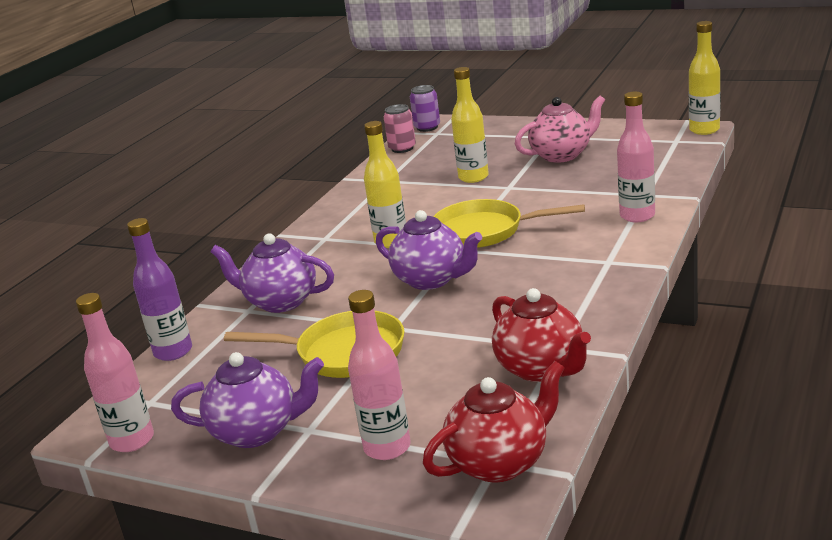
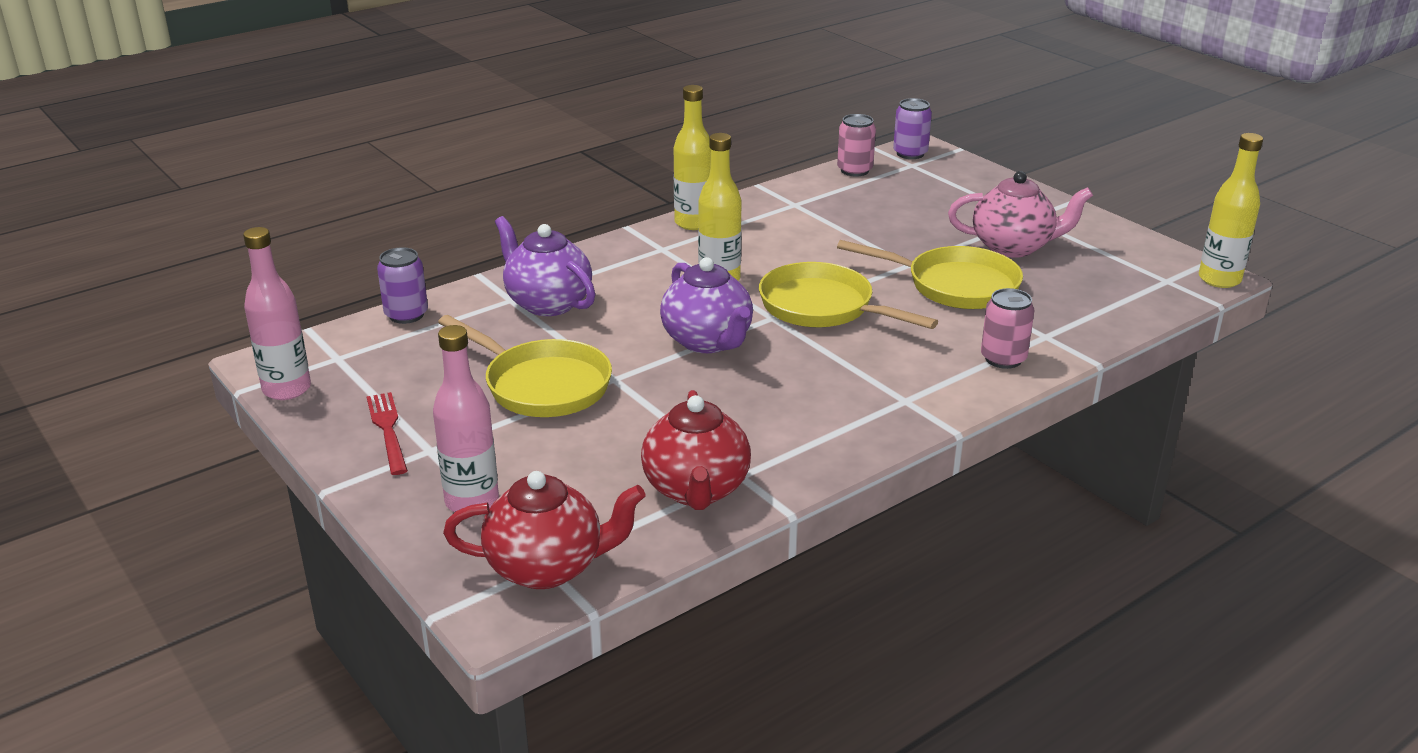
camera: 25 degrees right, 5 degrees up
purple bottle [127,218,192,361] -> purple can [377,247,428,324]
purple teapot [171,352,324,448] -> red fork [367,392,408,475]
yellow bottle [451,67,489,183] -> yellow bottle moved to [674,85,711,230]
pink bottle [617,92,655,222] -> pink can [981,288,1035,369]
none -> yellow pan [837,240,1023,309]

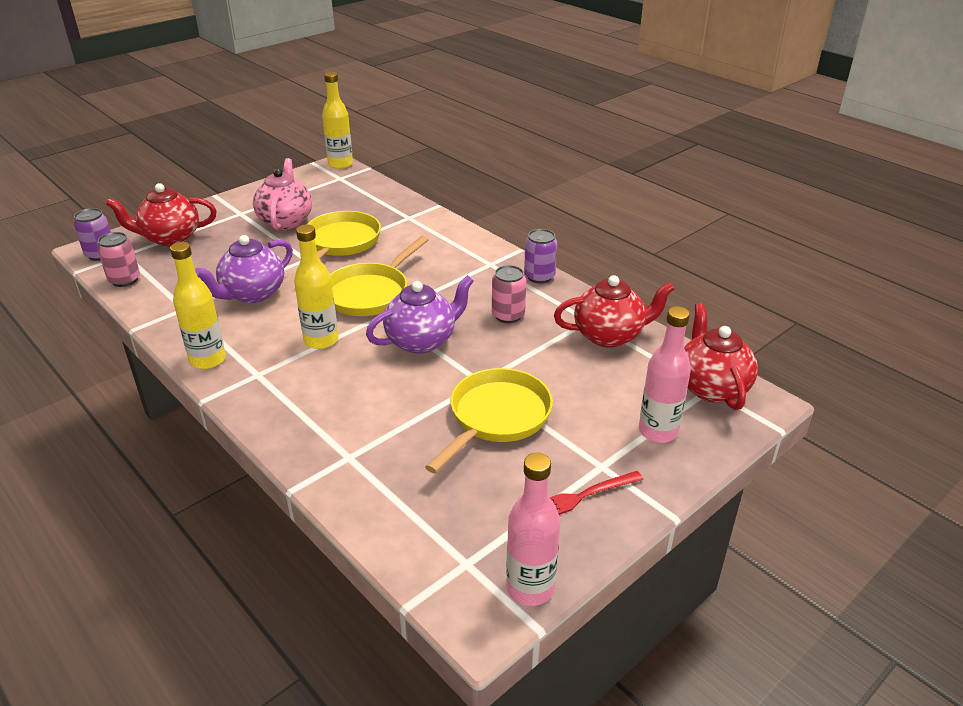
camera: 95 degrees left, 5 degrees up
purple can [377,247,428,324] -> purple can moved to [524,229,557,283]
purple teapot [495,216,595,316] -> purple teapot moved to [195,235,293,303]
pink can [981,288,1035,369] -> pink can moved to [492,265,526,323]
none -> red teapot [106,183,217,246]

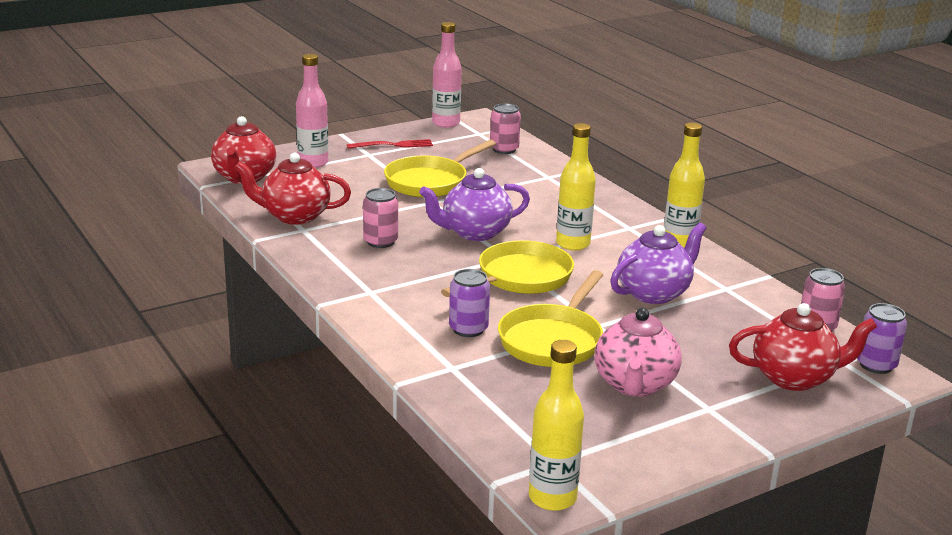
camera: 170 degrees left, 10 degrees down
purple can [524,229,557,283] -> purple can moved to [449,269,490,337]
none -> pink can [490,103,521,154]

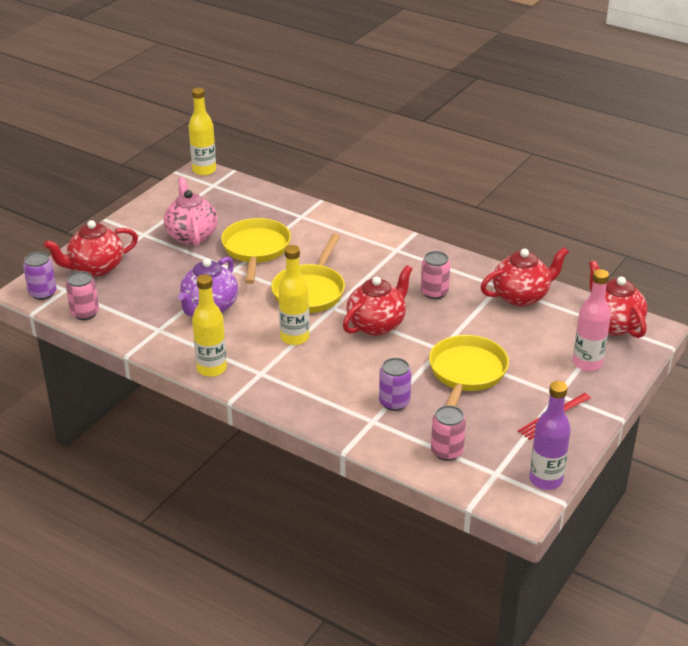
camera: 155 degrees right, 10 degrees up
purple teapot [419,168,530,241] -> red teapot [343,265,412,336]
pink bottle [432,22,462,128] -> purple bottle [529,381,571,490]
purple can [449,269,490,337] -> purple can moved to [379,358,412,411]

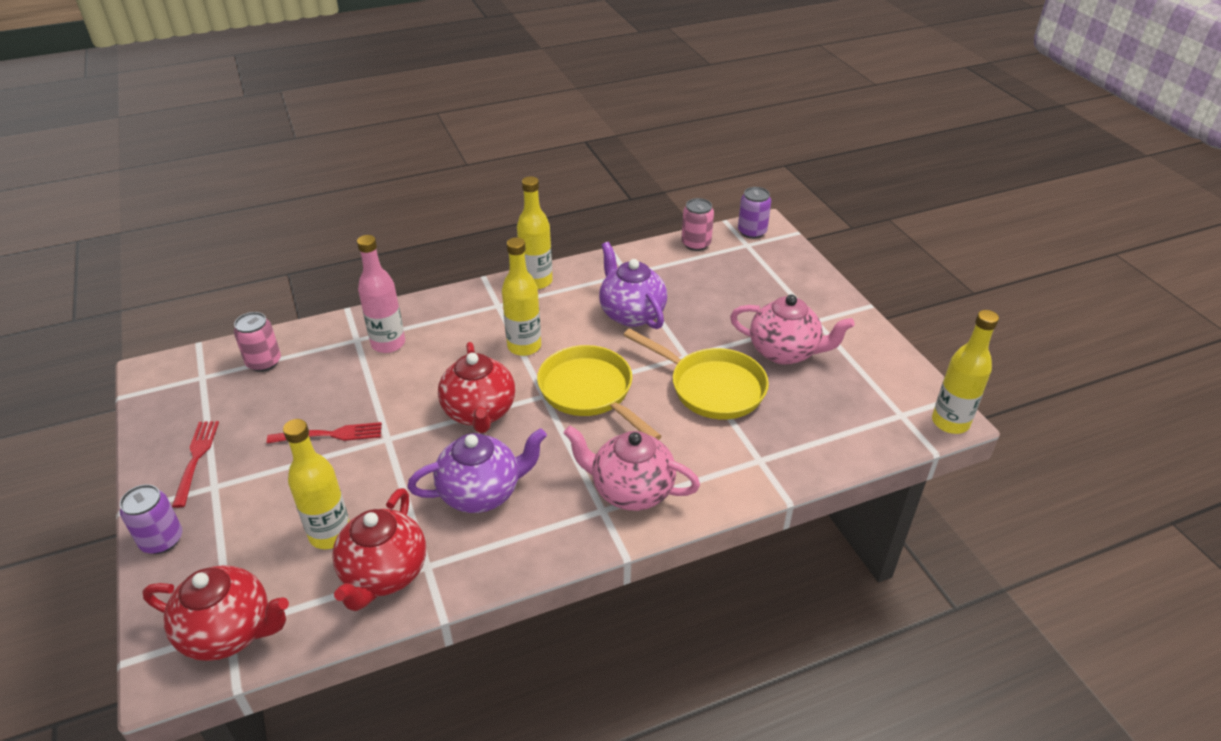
camera: 125 degrees right, 5 degrees up
red teapot [44,220,138,277] -> none
purple can [379,358,412,411] -> purple can moved to [120,484,182,554]
pink can [421,251,450,299] -> purple teapot [407,428,547,513]
yellow pan [429,335,509,406] -> red fork [267,422,382,444]
purple bottle [529,381,571,490] -> none
pink bottle [573,269,611,371] -> pink bottle moved to [357,235,405,353]
none -> yellow bottle [283,419,349,549]
none -> pink teapot [564,426,700,511]

